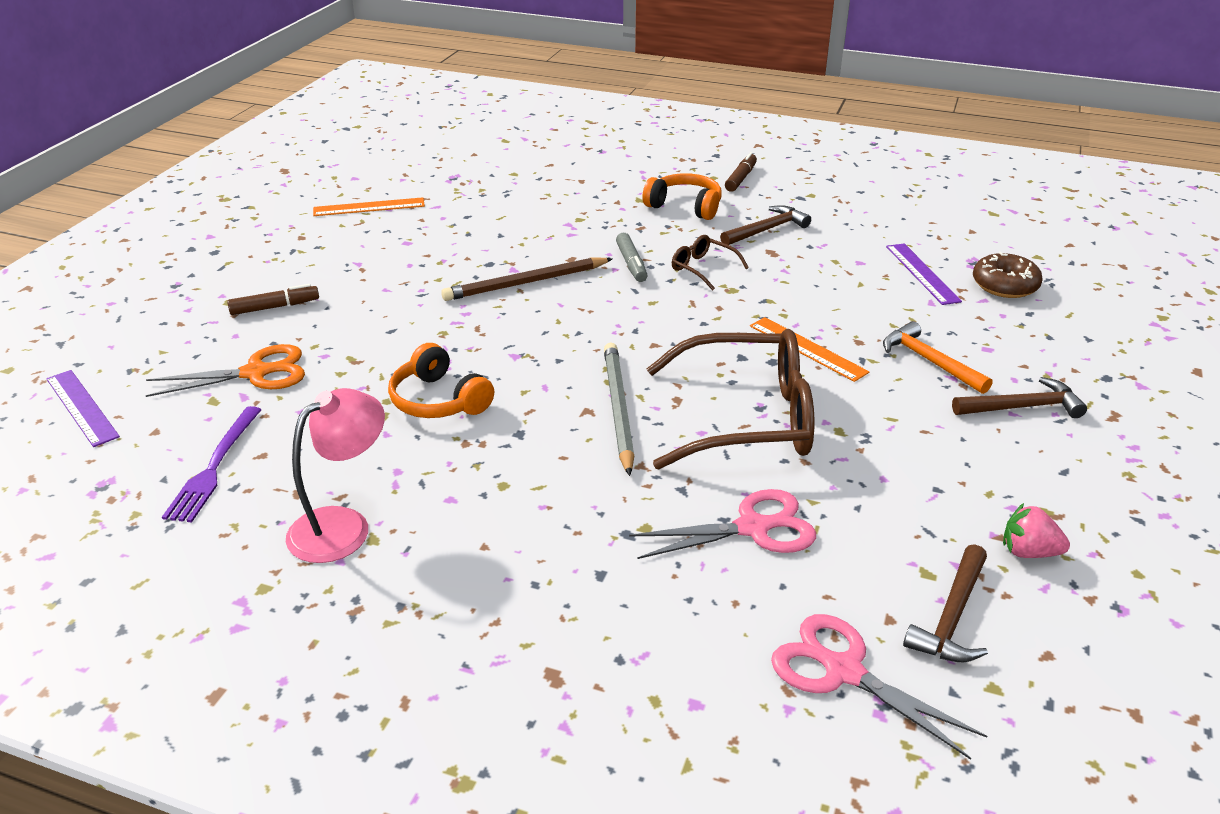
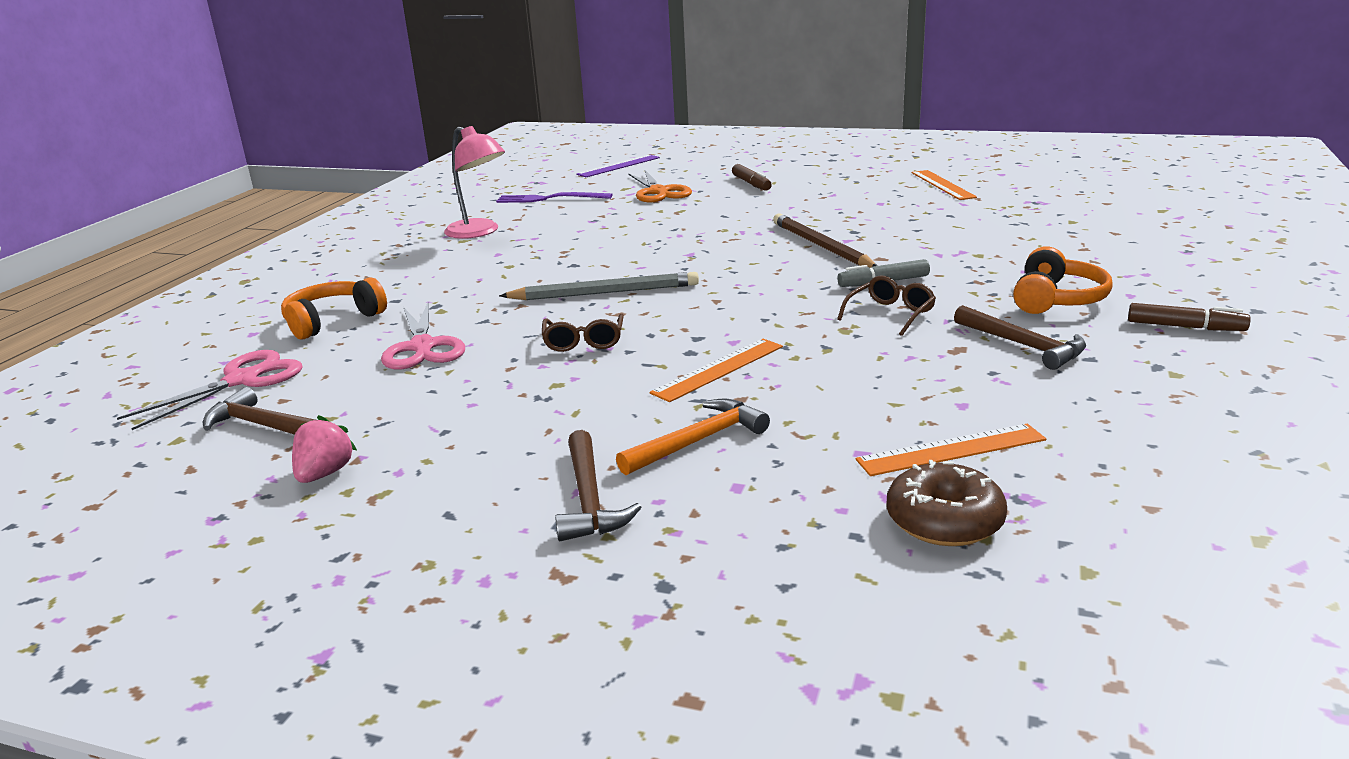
camera: 90 degrees right, 10 degrees down
orange headphones [388,343,494,418] -> orange headphones moved to [281,277,387,340]
brown glasses [646,329,814,470] -> brown glasses [542,314,624,352], size x0.44
purple ruler [886,243,962,305] -> orange ruler [856,424,1046,476]

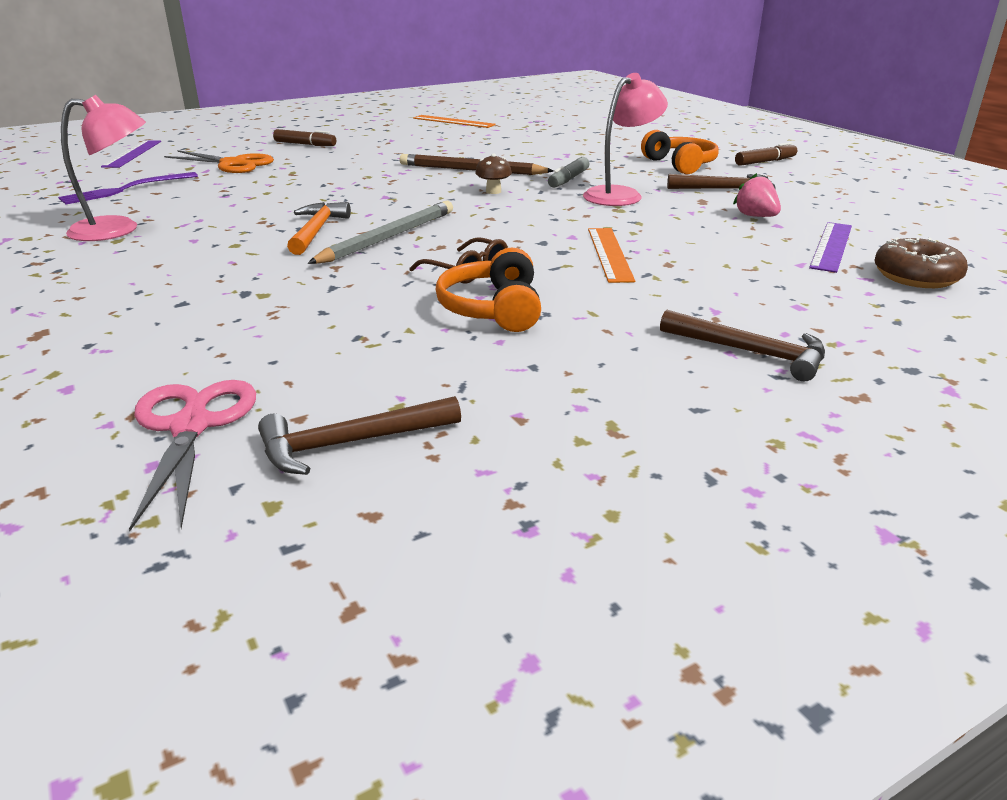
camera: 50 degrees left, 5 degrees up
orange headphones [281,277,387,340] -> orange headphones moved to [436,247,541,332]
pink strawberry [292,415,357,483] -> pink strawberry moved to [733,173,781,217]
pink scissors [381,303,465,370] -> none
orange hammer [616,398,770,475] -> orange hammer moved to [287,202,351,255]
brown glasses [837,275,936,336] -> pink lamp [583,73,668,206]
orange ruler [856,424,1046,476] -> purple ruler [809,222,852,273]
none -> brown mushroom [475,153,512,194]

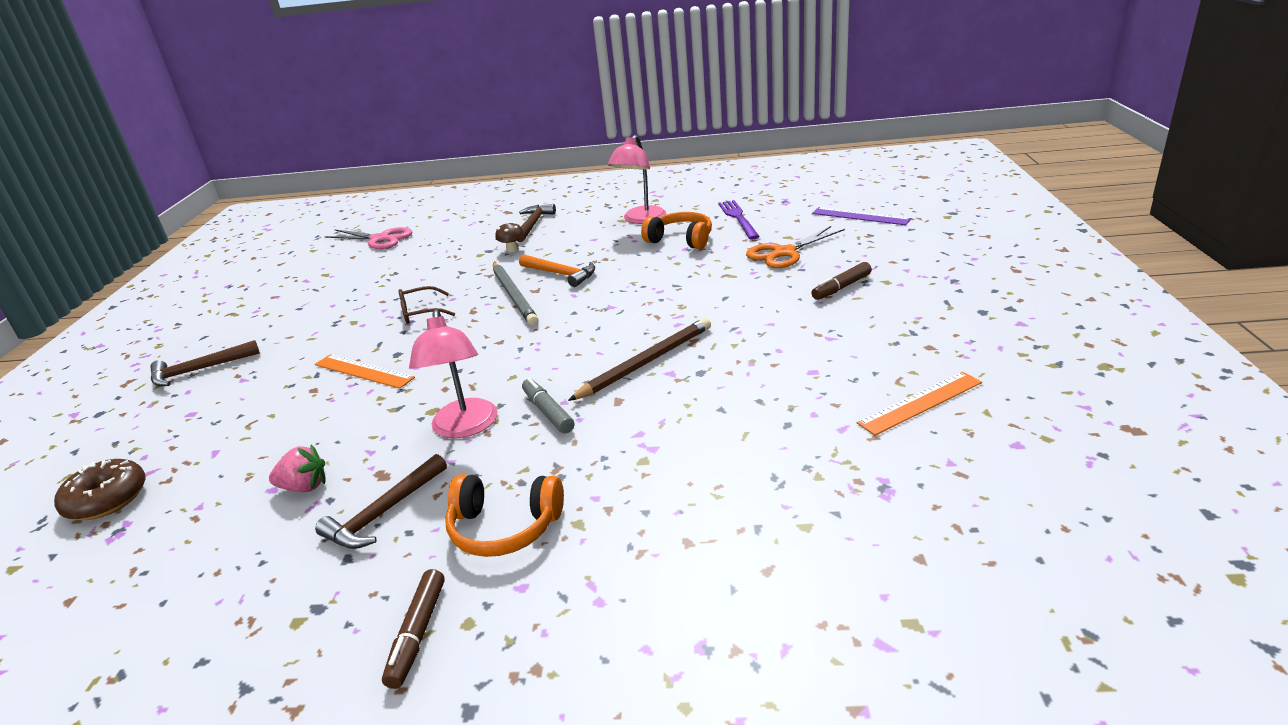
camera: 125 degrees right, 0 degrees up
brown hammer [258,396,461,475] -> brown hammer moved to [518,204,556,242]
orange headphones [436,247,541,332] -> orange headphones moved to [641,212,712,249]
brown mushroom [475,153,512,194] -> brown mushroom moved to [496,222,524,252]
purple ruler [809,222,852,273] -> none

